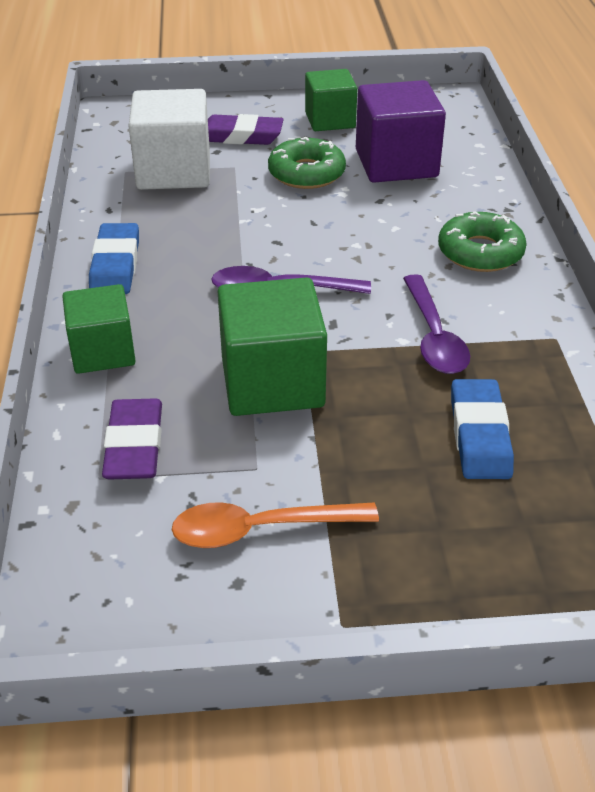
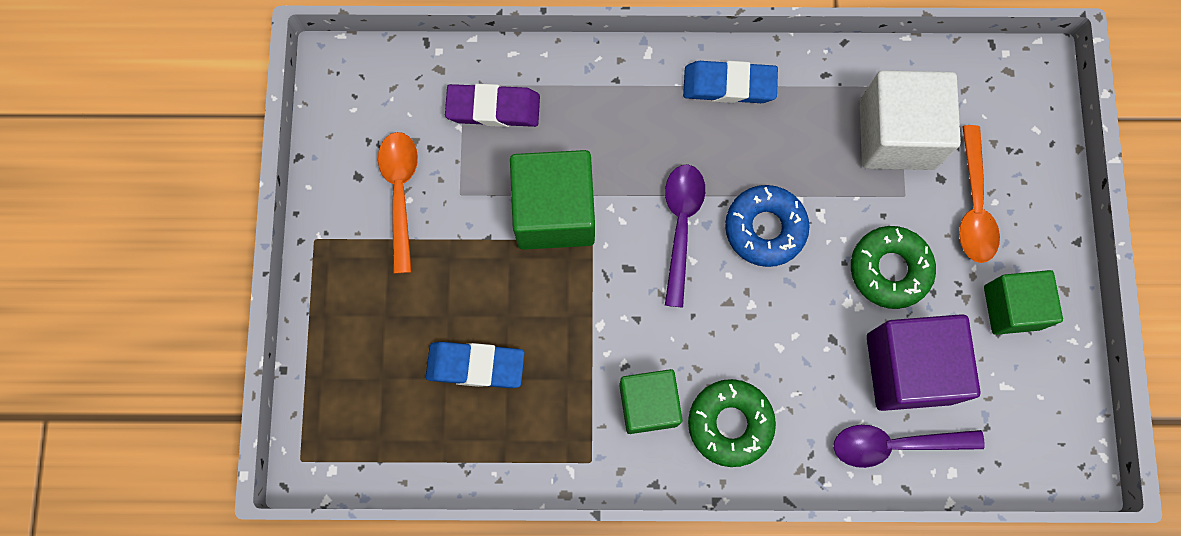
camera: 95 degrees right, 35 degrees up
green cube [62,284,136,374] -> green cube moved to [619,369,683,434]
purple eraser [208,114,284,145] -> orange spoon [959,125,1000,263]
purple spoon [403,274,470,374] -> purple spoon moved to [833,425,985,468]
none -> blue donut [725,185,810,267]

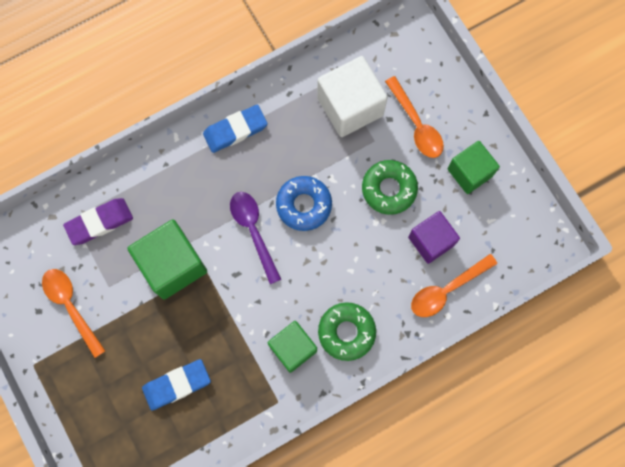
camera: 30 degrees left, 0 degrees up
purple spoon [833,425,985,468] -> orange spoon [411,254,497,317]
purple cube [867,314,981,411] -> purple cube [408,211,460,264], size x0.66

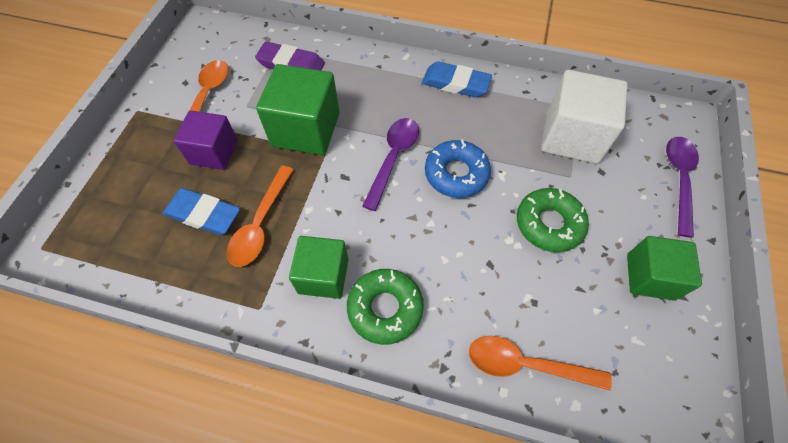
camera: 45 degrees right, 15 degrees down
orange spoon [385,76,444,158] -> orange spoon moved to [226,166,294,267]
purple cube [408,211,460,264] -> purple cube moved to [174,110,238,170]
none -> purple spoon [666,137,699,238]

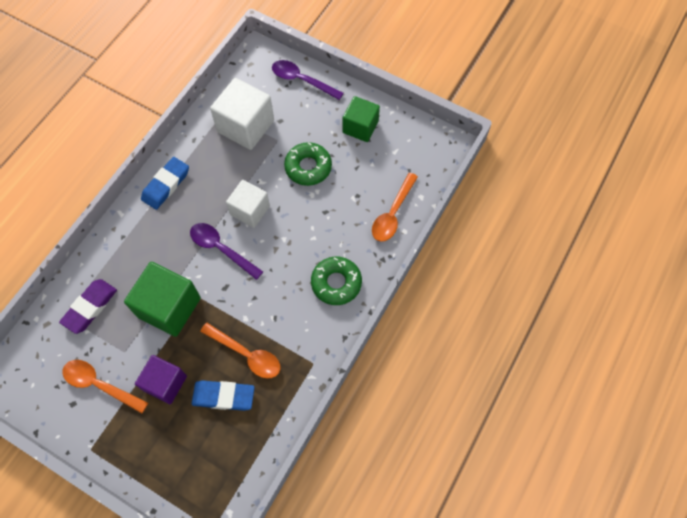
camera: 75 degrees left, 5 degrees up
blue eraser [162,188,240,235] -> blue eraser turned 60 degrees clockwise [191,380,255,411]
green cube [289,236,348,299] -> none
blue donut [425,140,491,198] -> white cube [226,180,270,228]

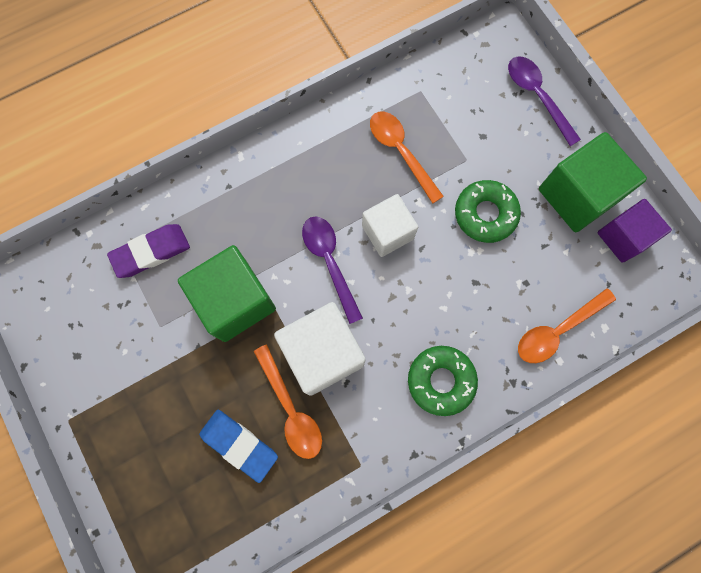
camera: 30 degrees right, 10 degrees up
orange spoon [62,360,148,413] -> orange spoon moved to [370,111,444,204]
purple cube [135,355,187,404] -> purple cube moved to [597,199,672,263]
blue eraser [141,157,189,210] -> none
white cube [210,78,274,150] -> white cube moved to [274,302,366,396]
green cube [343,96,380,142] -> green cube [539,132,647,232], size x1.52

